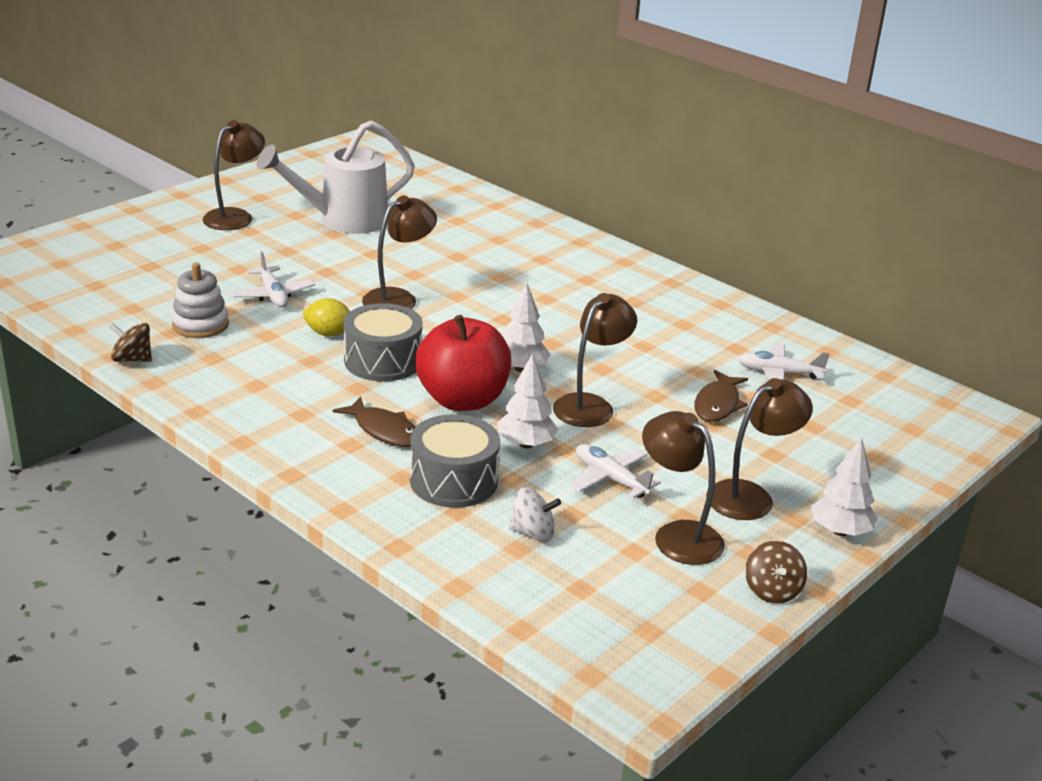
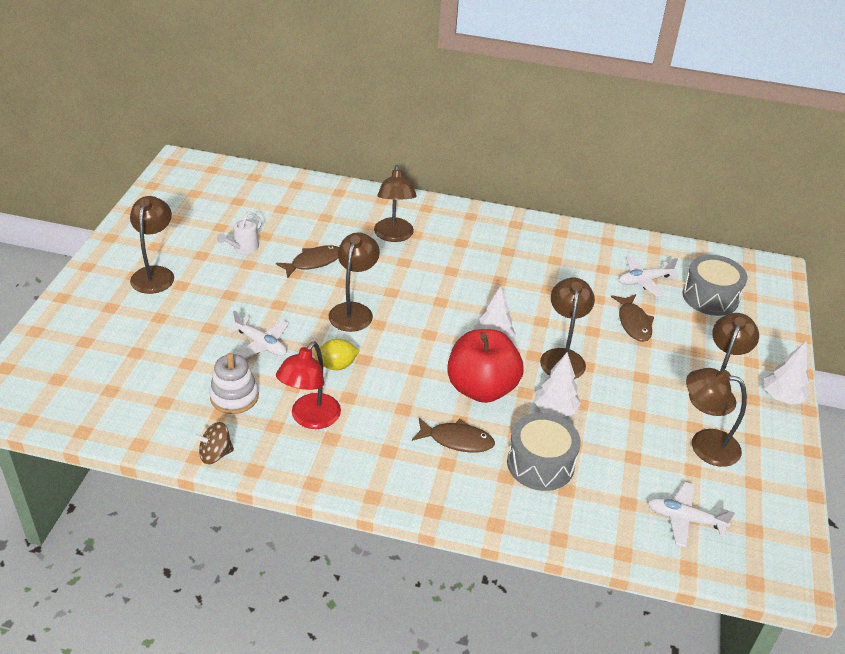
camera: 30 degrees left, 10 degrees up
white watering can [257,120,415,234] -> white watering can [217,212,262,254], size x0.44
grey drum [344,303,423,382] -> grey drum moved to [682,255,748,316]
white spinning top [509,487,561,542] -> none
white plane [571,444,661,499] -> white plane moved to [648,482,735,547]
brown spinning top [745,541,807,604] -> none
none -> brown fish [276,245,339,278]
none -> red lamp [276,342,341,429]
none -> brown lamp [374,165,417,242]

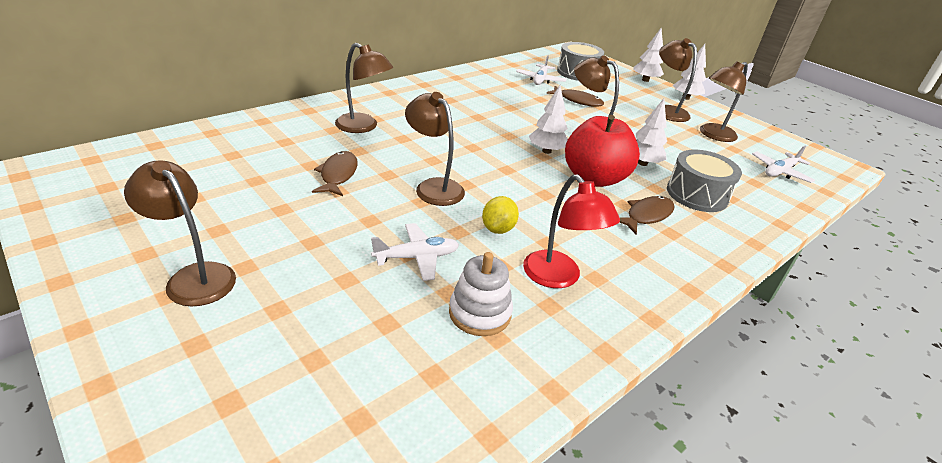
camera: 55 degrees left, 5 degrees down
brown spinning top [193,422,234,465] -> none
white watering can [217,212,262,254] -> none
none -> white tree [634,28,664,82]

